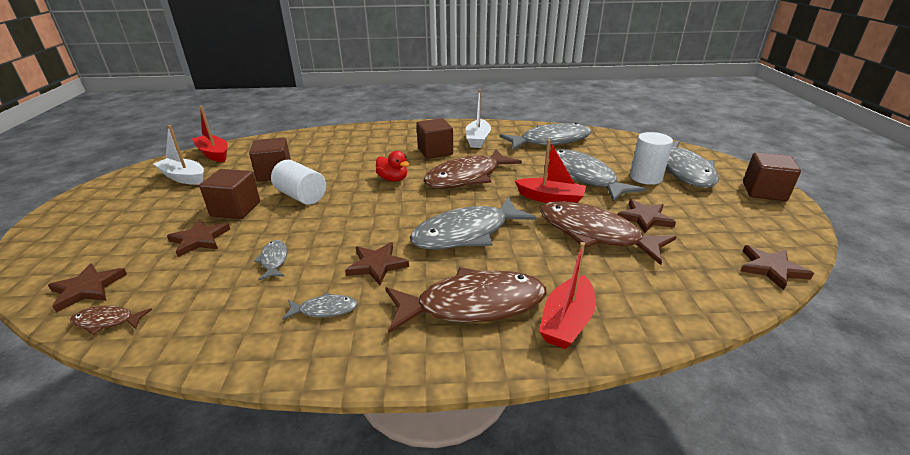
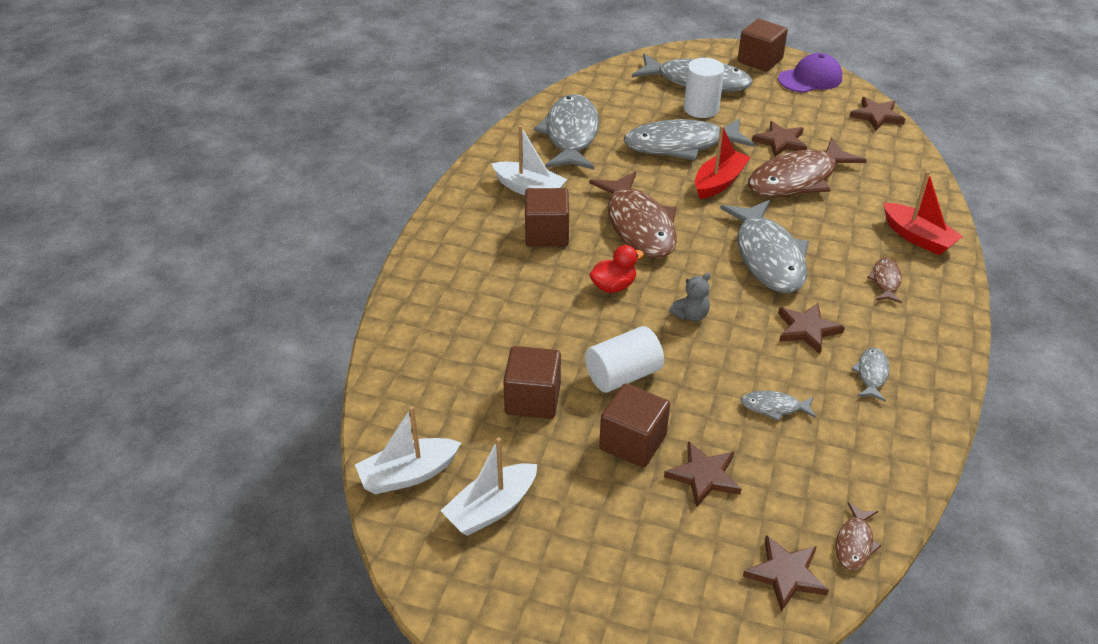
camera: 70 degrees left, 10 degrees up
red boat [192,106,228,162] -> white boat [355,406,461,494]
brown fish [385,267,547,333] -> brown fish [867,258,902,303], size x0.44
none -> grey teddy bear [669,273,711,321]
none -> purple cap [778,53,842,93]

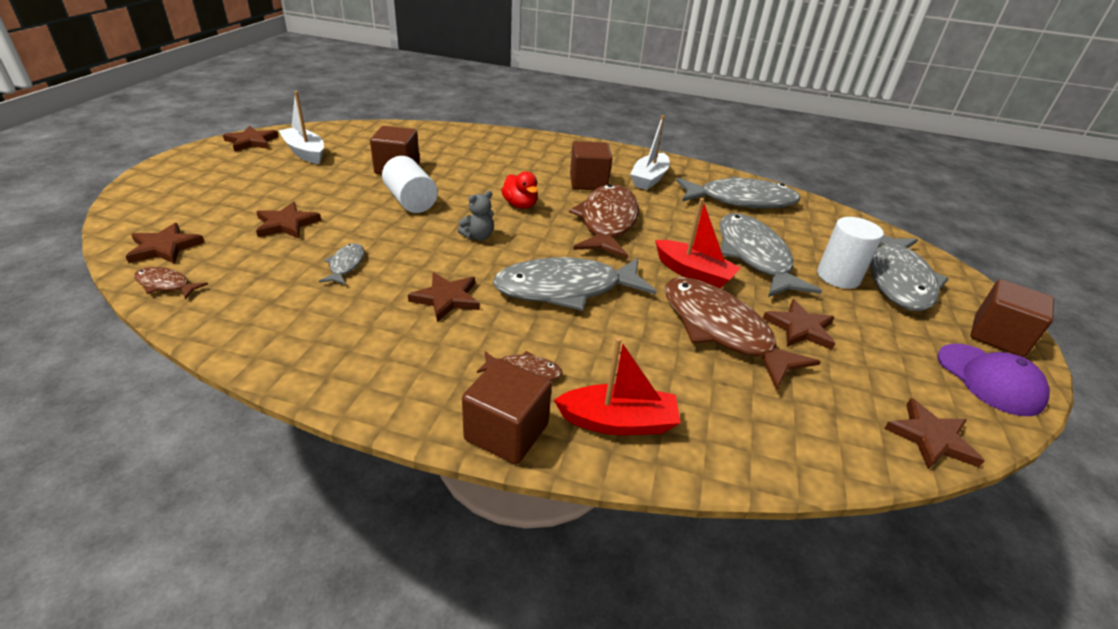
camera: 85 degrees right, 5 degrees down
white boat [355,406,461,494] -> none
brown fish [589,171,677,258] -> brown fish turned 120 degrees clockwise [569,184,639,258]
brown cube [599,383,670,468] -> brown cube moved to [462,359,552,464]
grey teddy bear [669,273,711,321] -> grey teddy bear turned 90 degrees counterclockwise [458,191,494,240]
grey fish [851,348,890,402] -> none
red boat [884,171,963,255] -> red boat turned 135 degrees counterclockwise [554,337,681,435]
none -> brown star [223,126,278,152]

